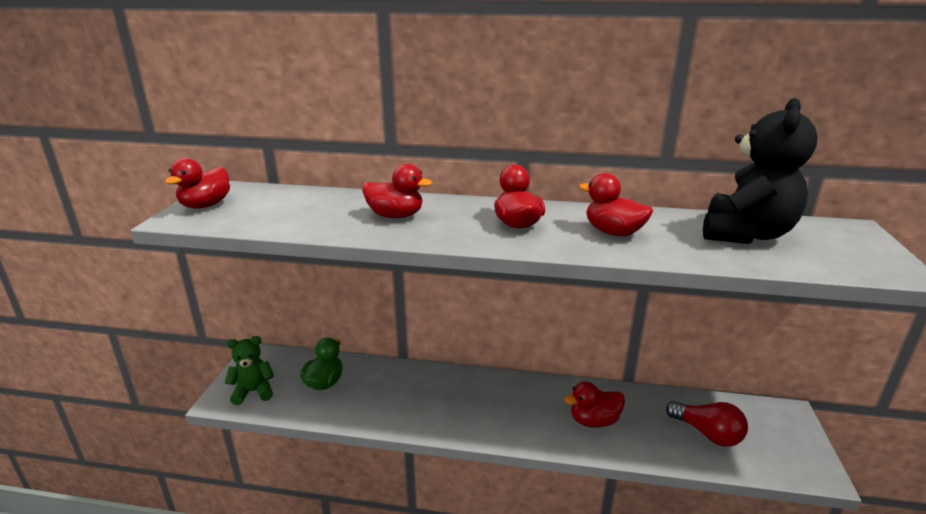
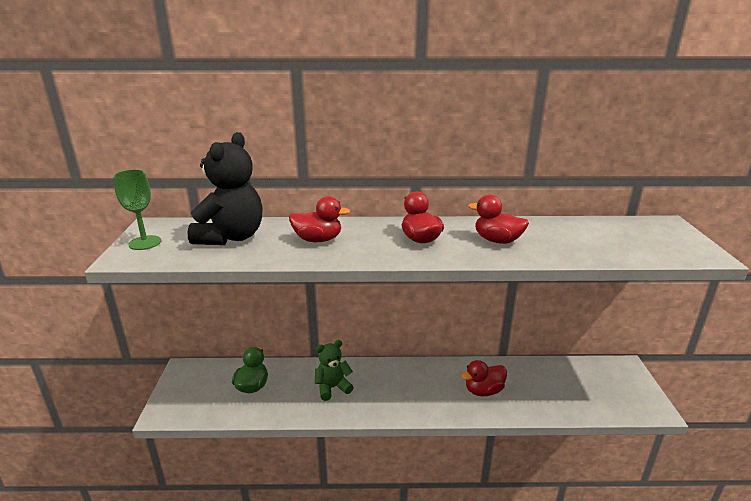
camera: 10 degrees left, 0 degrees up
red duck [165,158,230,209] -> green goblet [113,169,161,250]
green teddy bear [225,336,274,405] -> green teddy bear moved to [315,340,354,401]
red light bulb [666,401,748,447] -> none
black teddy bear [703,98,818,244] -> black teddy bear moved to [188,132,262,245]

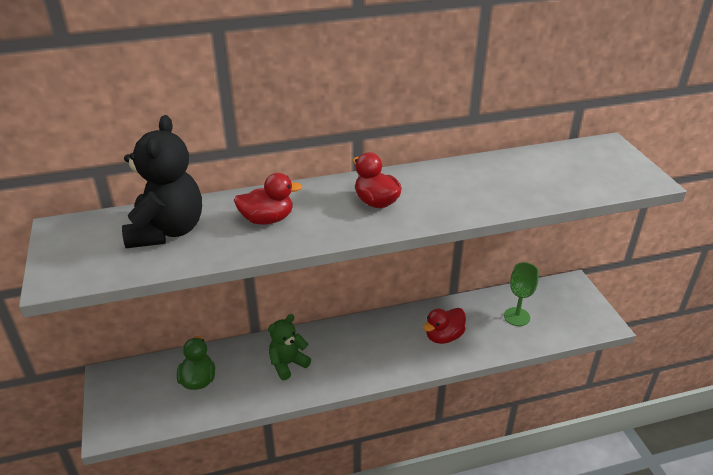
camera: 15 degrees left, 10 degrees up
green goblet [113,169,161,250] -> green goblet moved to [504,262,539,326]
red duck [468,194,529,244] -> none

